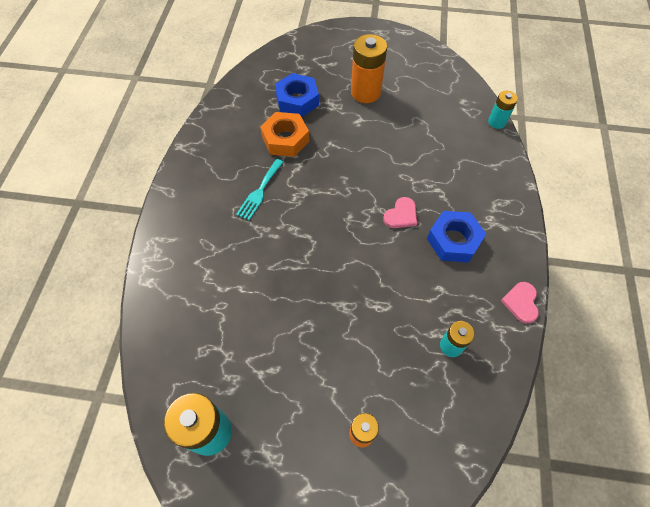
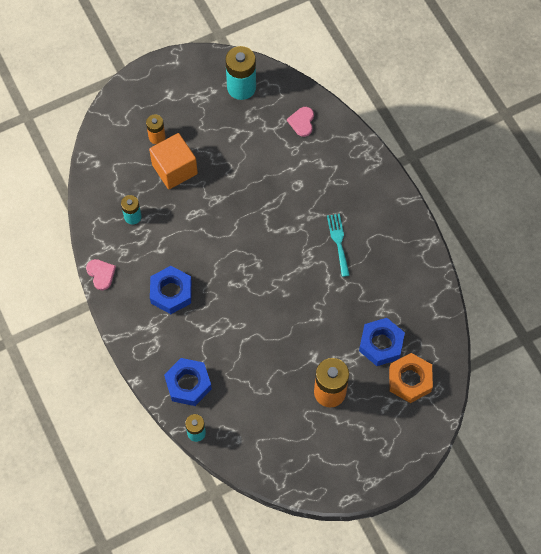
camera: 145 degrees right, 5 degrees up
orange nut [260,112,309,157] -> orange nut moved to [389,353,433,403]
pink heart [383,197,417,228] -> pink heart moved to [287,107,314,137]
none -> orange cube [149,133,198,189]
none -> blue nut [164,358,212,406]

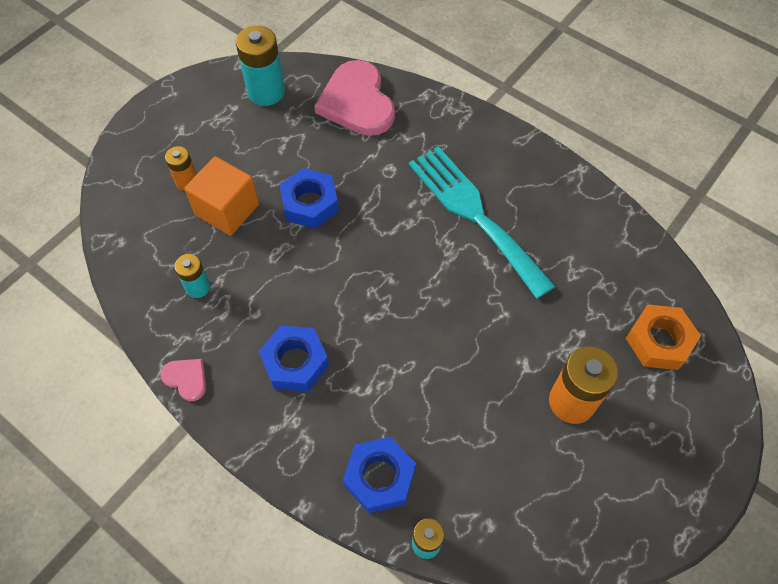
camera: 25 degrees left, 5 degrees down
pink heart [287,107,314,137] -> pink heart [314,60,395,136], size x2.21
turquoise fork [327,214,350,277] -> turquoise fork [409,146,555,299], size x2.16
blue nut [359,318,405,366] -> blue nut moved to [280,168,339,229]

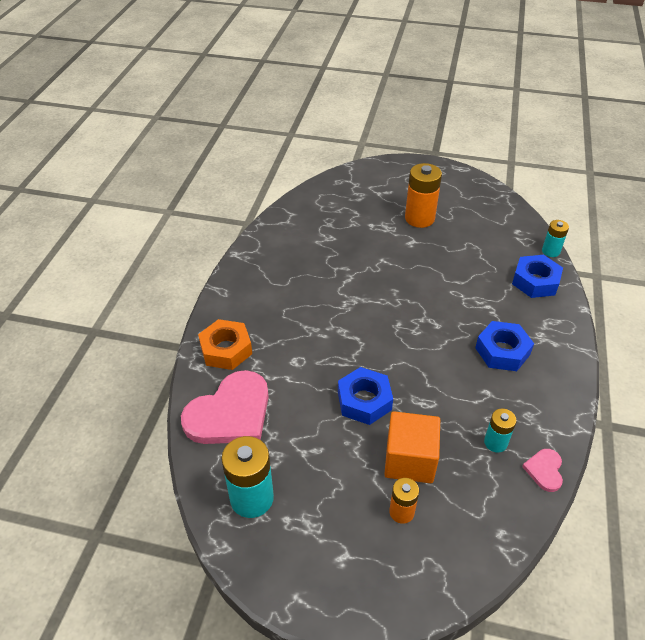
camera: 115 degrees left, 15 degrees down
pink heart [160,359,206,401] -> pink heart moved to [522,449,563,492]
turquoise fork [409,146,555,299] -> none
orange nut [626,305,701,370] -> orange nut moved to [198,319,252,370]

